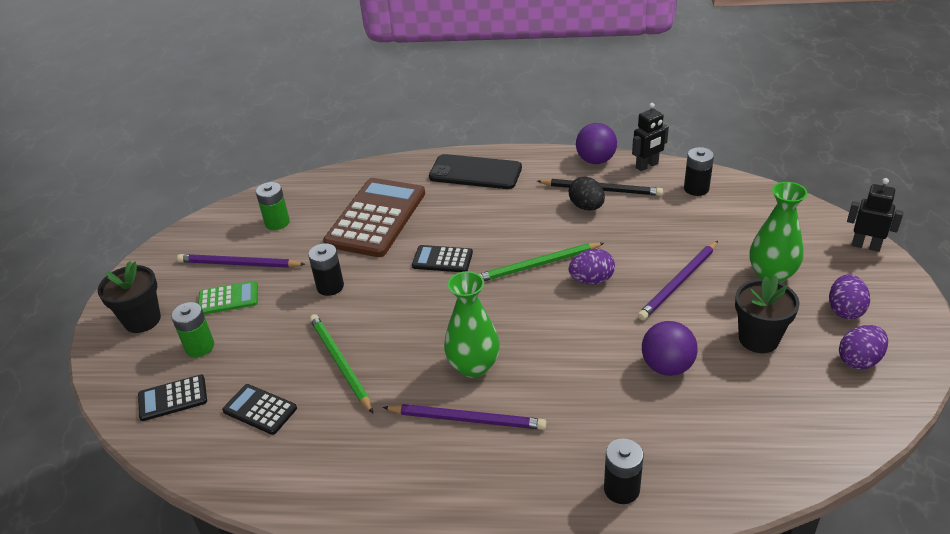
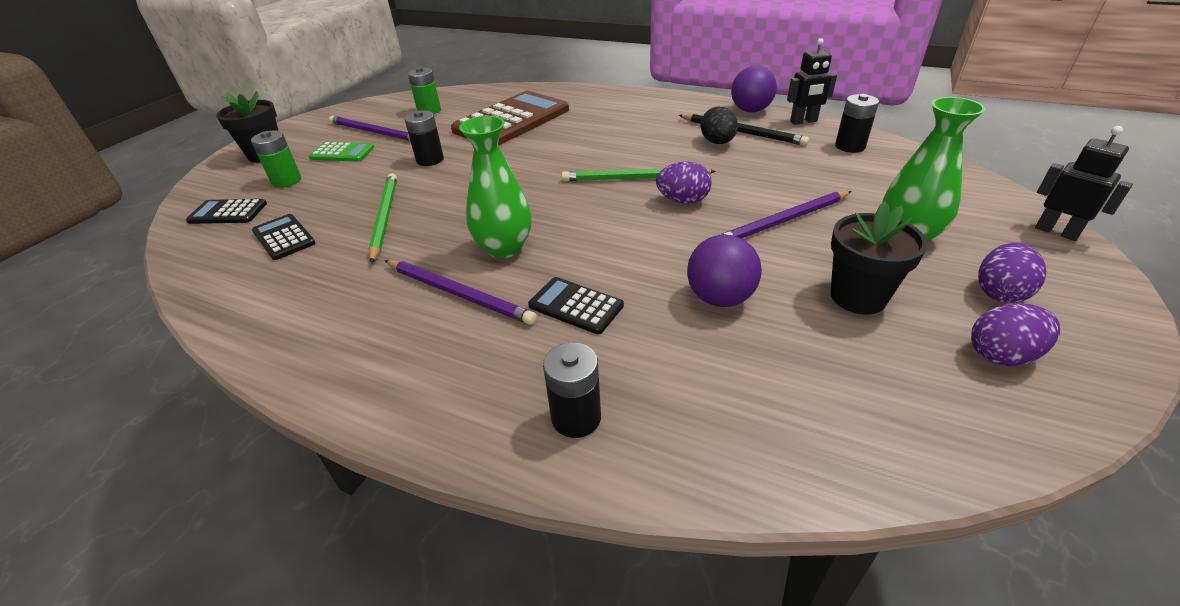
camera: 20 degrees right, 0 degrees up
black calculator [412,245,473,272] -> black calculator moved to [528,277,624,334]
black phone [429,154,522,189] -> none

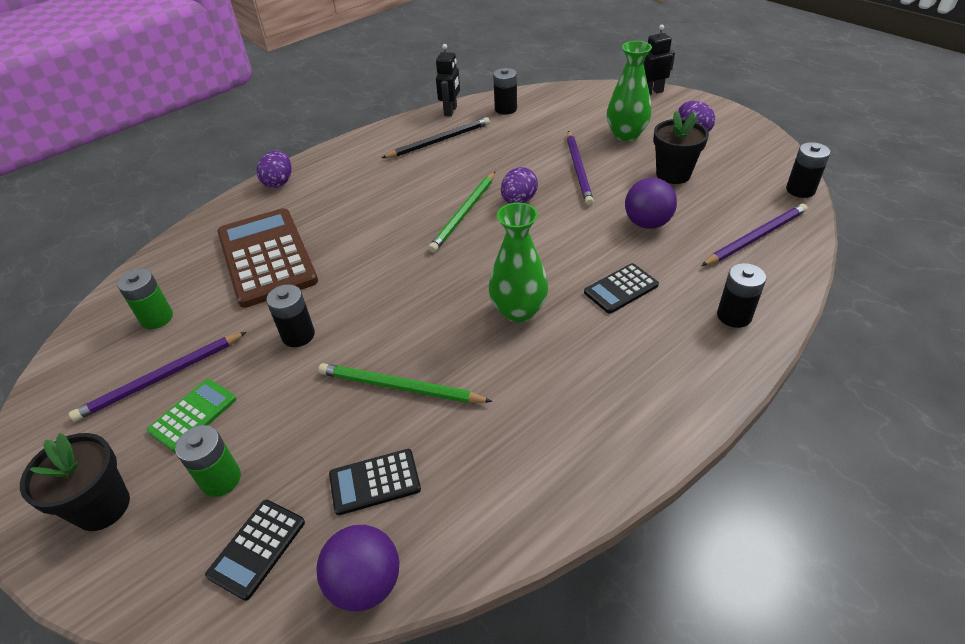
camera: 65 degrees left, 5 degrees up
purple pencil [384,260,537,325] -> purple pencil moved to [701,204,808,266]
black egg [700,107,738,144] -> none
purple ball [731,65,777,112] -> purple ball moved to [317,525,399,612]
purple egg [971,303,1060,366] -> purple egg moved to [256,150,292,188]
none -> black battery [786,142,831,198]

